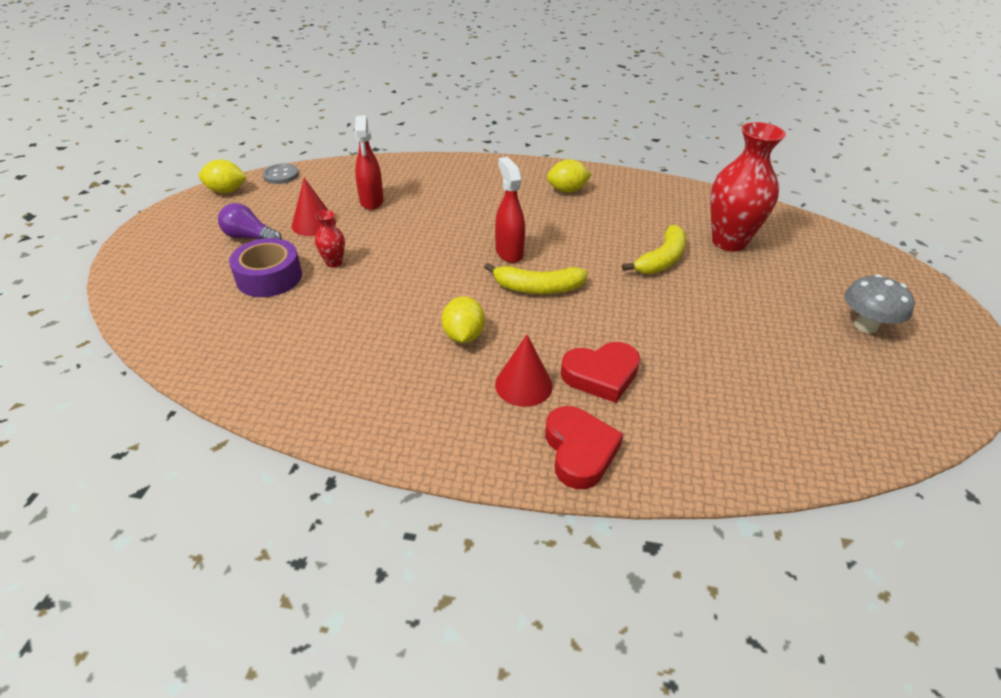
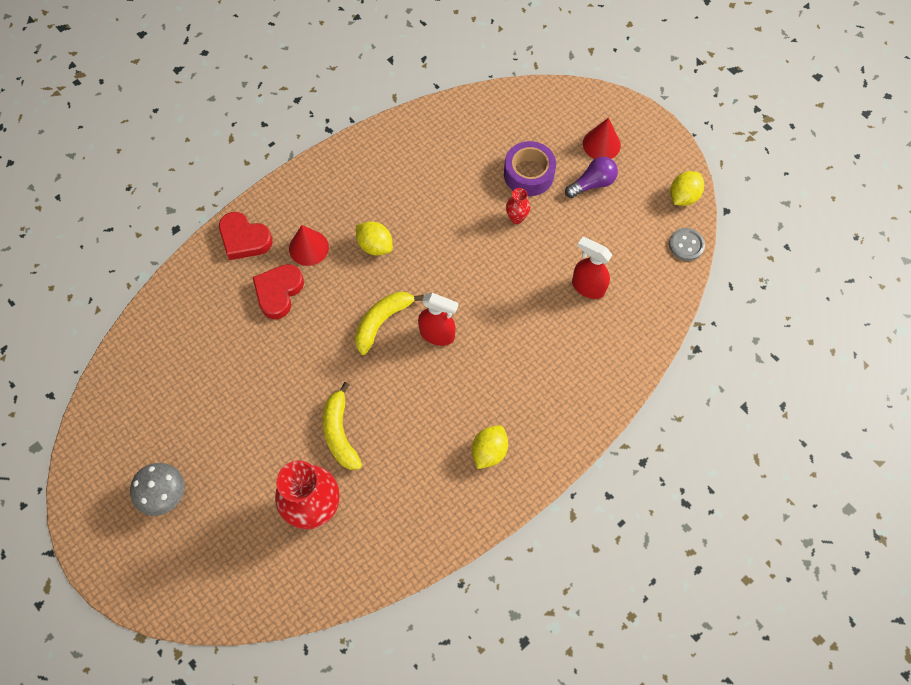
camera: 130 degrees right, 25 degrees up
red cone [292,178,336,236] -> red cone moved to [583,118,621,159]

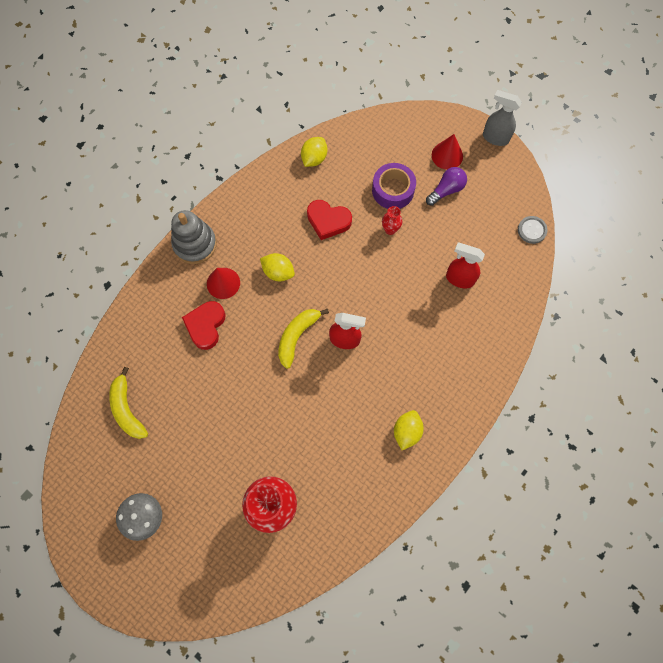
camera: 10 degrees left, 5 degrees up
red heart [219,212,273,260] -> red heart moved to [307,200,352,240]
yellow banana [323,382,362,470] -> yellow banana moved to [109,367,148,439]
yellow lemon [670,171,704,206] -> yellow lemon moved to [301,137,327,167]
none -> grey stacking toy [171,210,217,264]
none -> grey spray bottle [483,90,522,146]

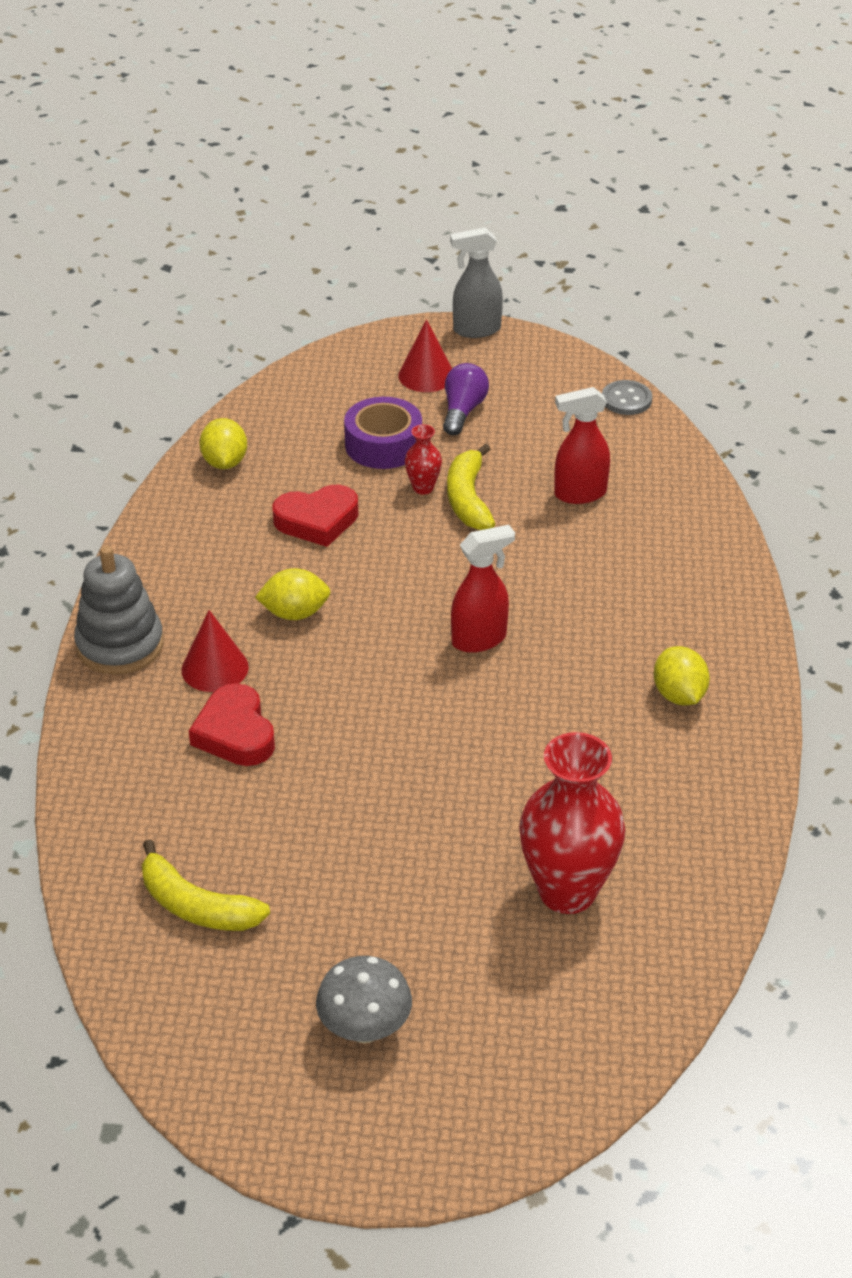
camera: 35 degrees left, 30 degrees down
yellow banana [278,309,329,369] -> yellow banana moved to [447,444,495,530]

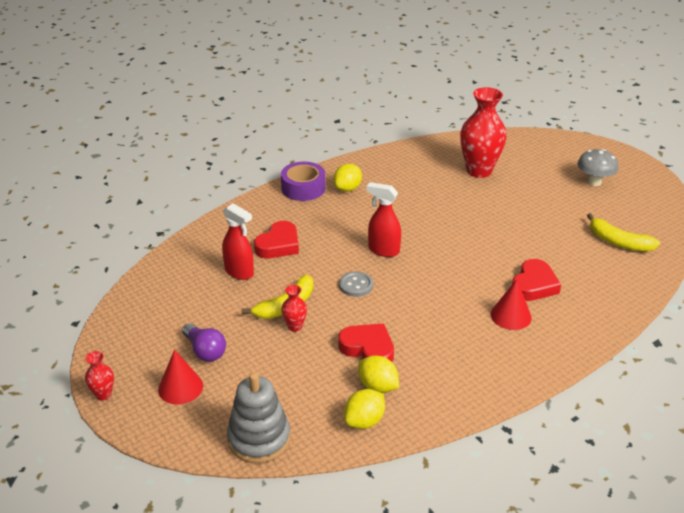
camera: 130 degrees left, 5 degrees down
grey stacking toy [74,546,164,675] -> grey stacking toy moved to [227,372,291,463]
yellow banana [142,839,270,931] -> yellow banana turned 135 degrees clockwise [587,213,660,252]
yellow lemon [255,568,331,620] -> yellow lemon moved to [358,355,399,393]
purple tape [344,397,422,469] -> purple tape moved to [281,162,326,201]
purple light bulb [443,363,489,435] -> purple light bulb turned 105 degrees counterclockwise [182,323,226,362]
grey spray bottle [450,228,503,338] -> red vase [85,351,114,401]
grey button [602,380,652,415] -> grey button moved to [339,271,373,297]
none -> red heart [254,221,299,258]

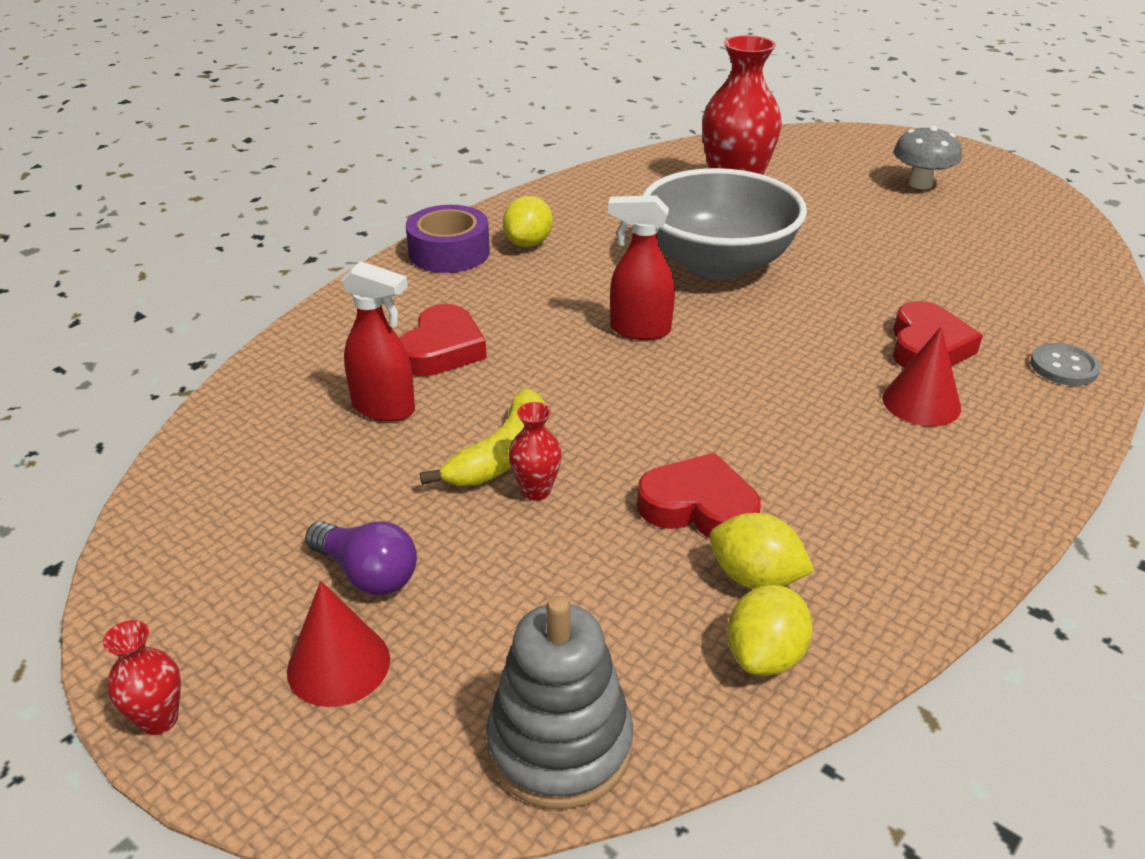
camera: 15 degrees left, 0 degrees up
grey button [339,271,373,297] -> grey button moved to [1030,343,1101,386]
yellow banana [587,213,660,252] -> none
none -> grey bowl [642,168,807,280]

